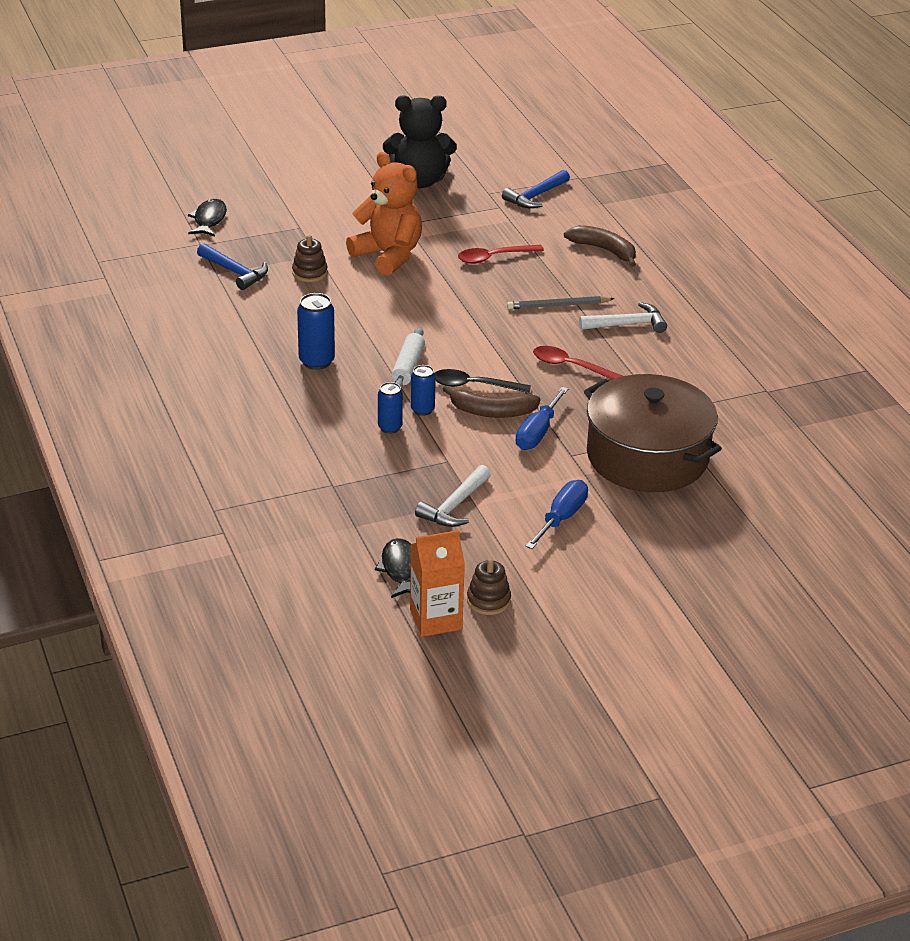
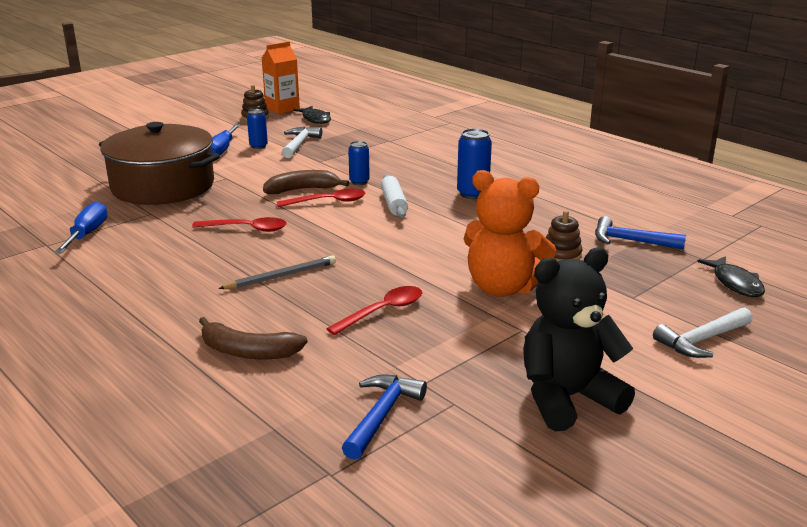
camera: 160 degrees right, 10 degrees down
blue can [378,382,403,434] -> blue can moved to [247,109,268,149]
black spoon [435,369,531,393] -> red spoon [277,189,366,207]
blue screwdriver [516,387,568,450] -> blue screwdriver moved to [54,201,108,253]
white hammer [579,302,667,333] -> white hammer moved to [653,307,753,358]

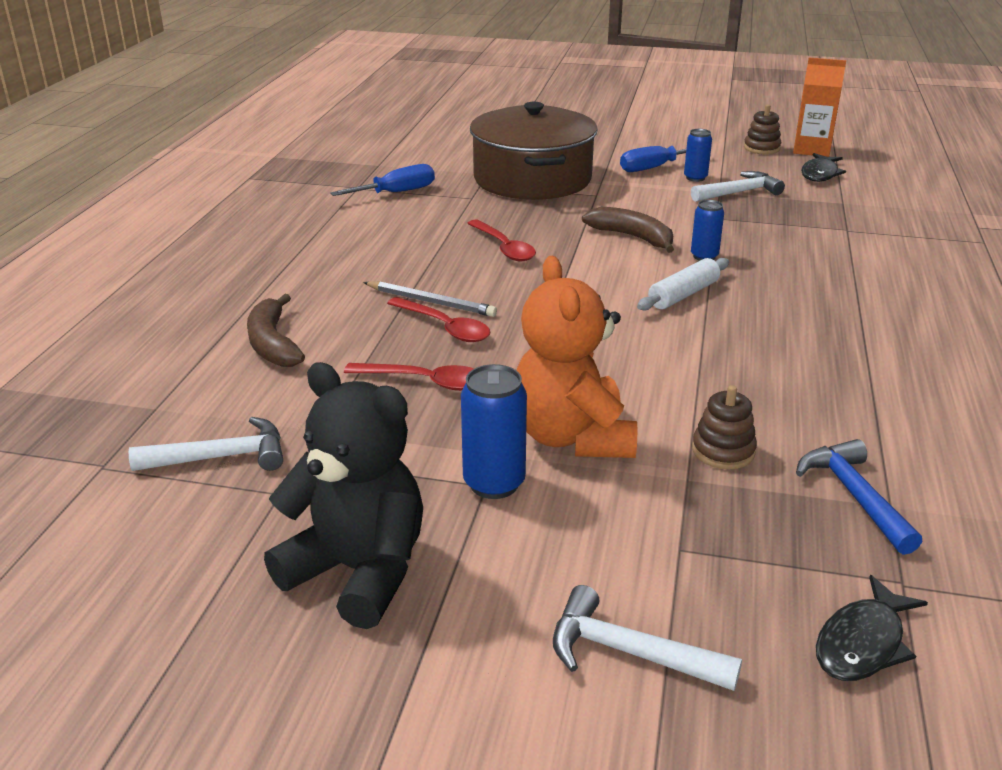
camera: 55 degrees right, 5 degrees up
red spoon [277,189,366,207] -> red spoon moved to [387,297,490,342]
blue hammer [342,375,427,460] -> white hammer [129,417,283,471]
blue can [457,128,492,199] -> blue can moved to [461,364,527,499]

